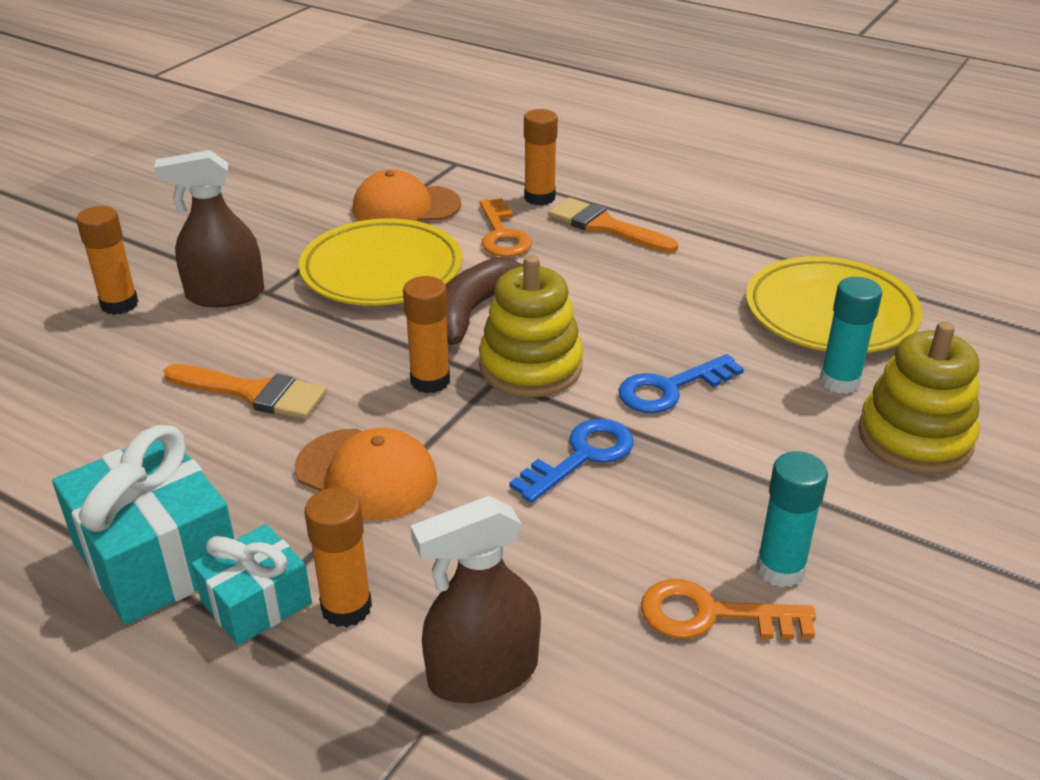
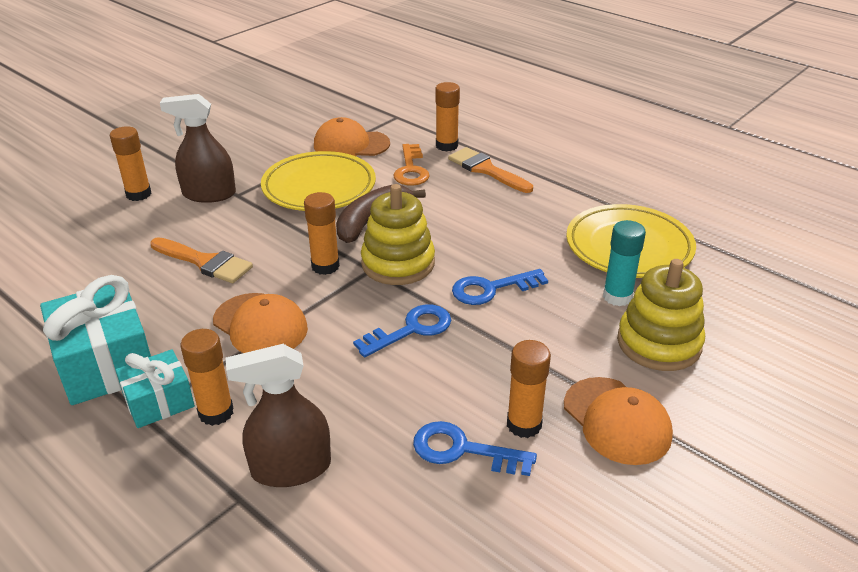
camera: 10 degrees right, 0 degrees up
orange key [641,579,816,639] -> blue key [413,421,537,476]
turquoise glue stick [756,451,828,587] -> orange glue stick [507,340,551,438]
none -> orange cap [564,377,673,465]

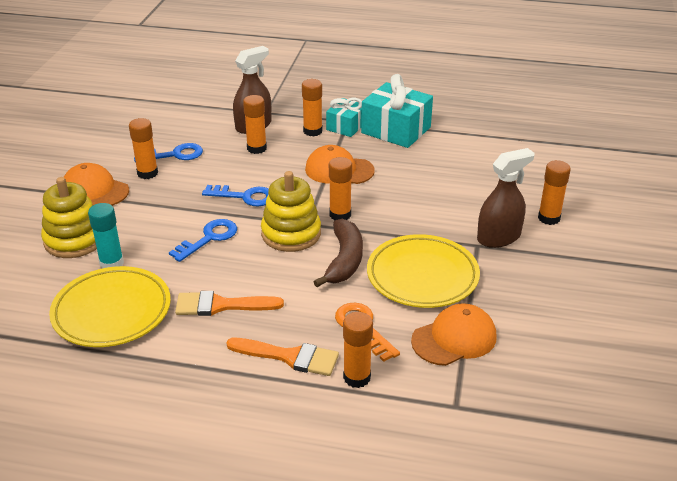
camera: 150 degrees right, 0 degrees up
orange brush [150,237,253,283] -> orange brush moved to [175,291,284,316]
blue key [353,304,451,357] -> blue key turned 105 degrees counterclockwise [202,185,269,206]
none -> orange glue stick [243,95,267,154]

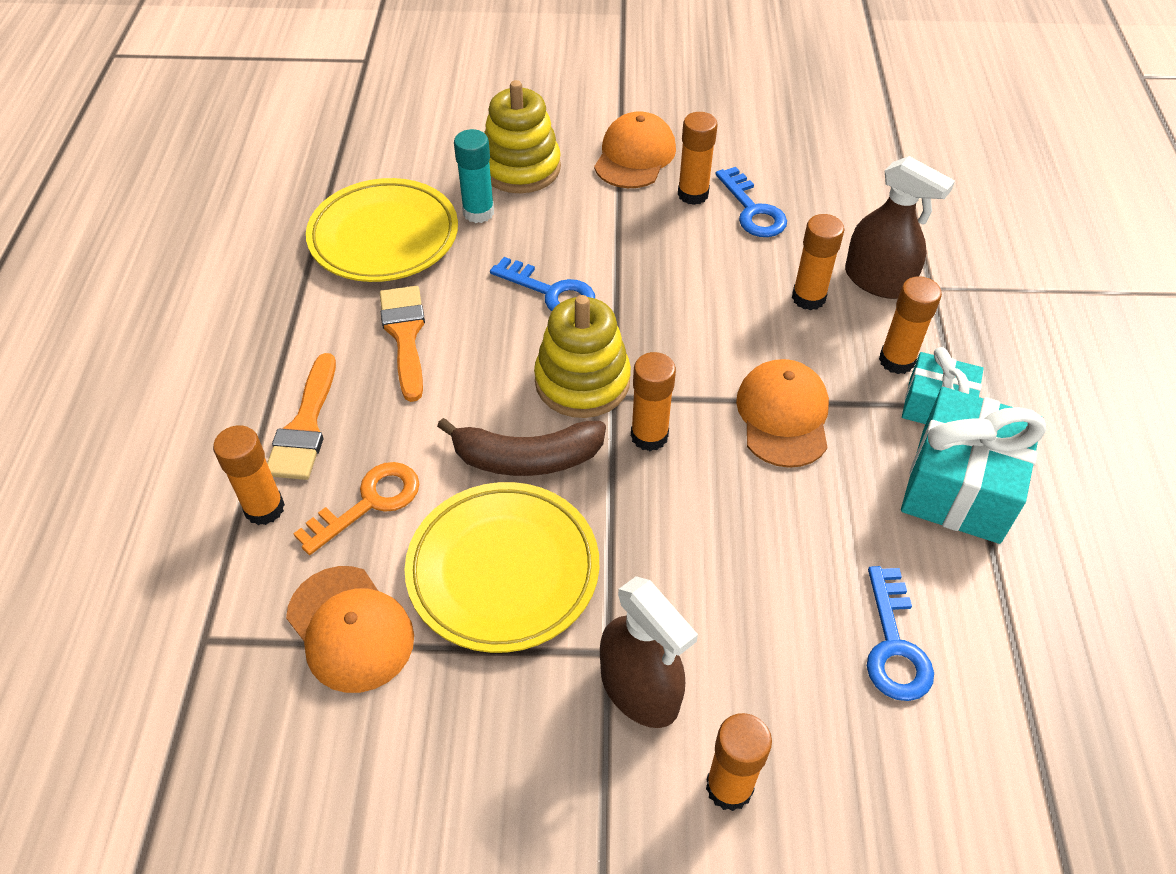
camera: 80 degrees right, 15 degrees up
blue key [202,185,269,206] -> blue key moved to [867,566,934,701]

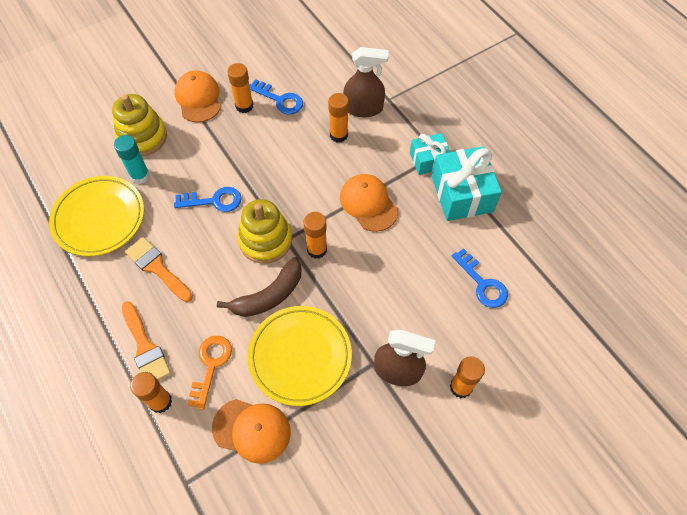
camera: 35 degrees left, 10 degrees up
orange glue stick [879,276,942,374] -> none

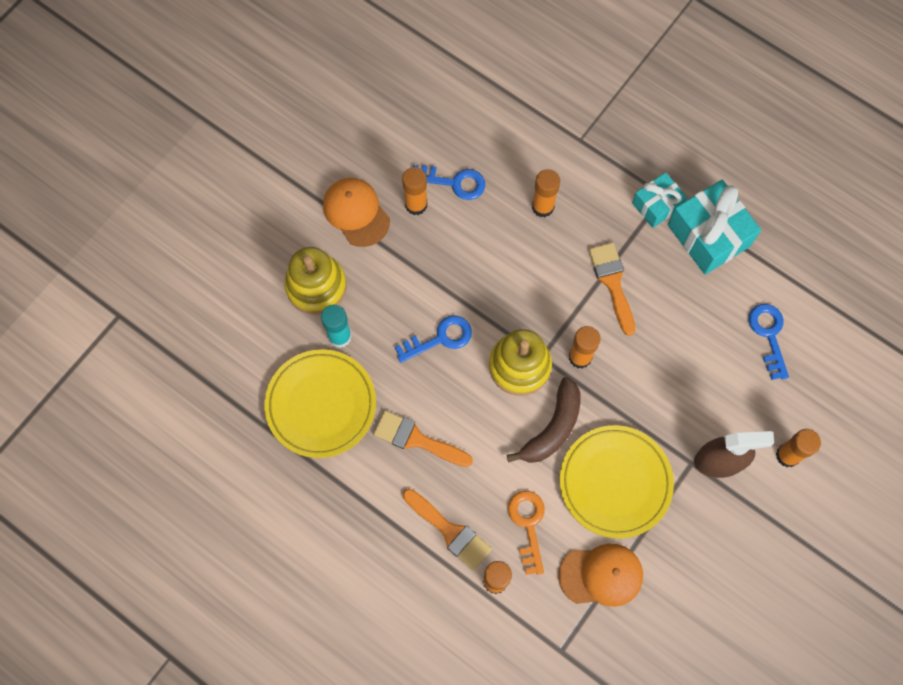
camera: 20 degrees left, 10 degrees up
orange cap [340,174,398,232] -> orange brush [589,242,636,336]
brown spray bottle [343,47,388,117] -> none
blue key [452,248,508,308] -> blue key turned 135 degrees counterclockwise [749,304,789,380]

